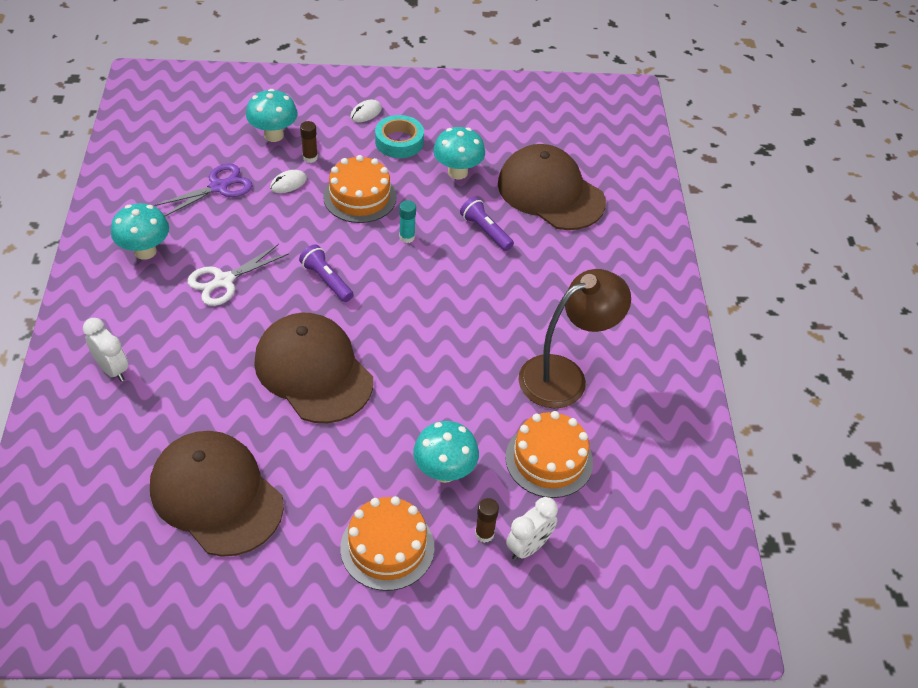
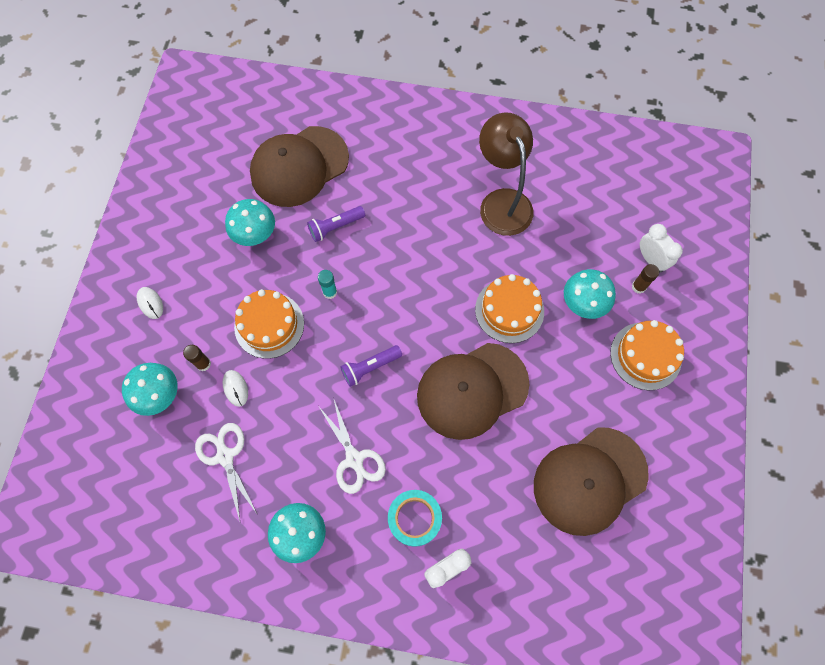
camera: 75 degrees left, 20 degrees up
purple scissors [154,163,253,216] -> white scissors [195,423,258,521]
turquoise tape [375,115,424,158] -> turquoise tape moved to [388,490,442,547]
orange cake [506,411,593,498] -> orange cake moved to [475,274,544,343]

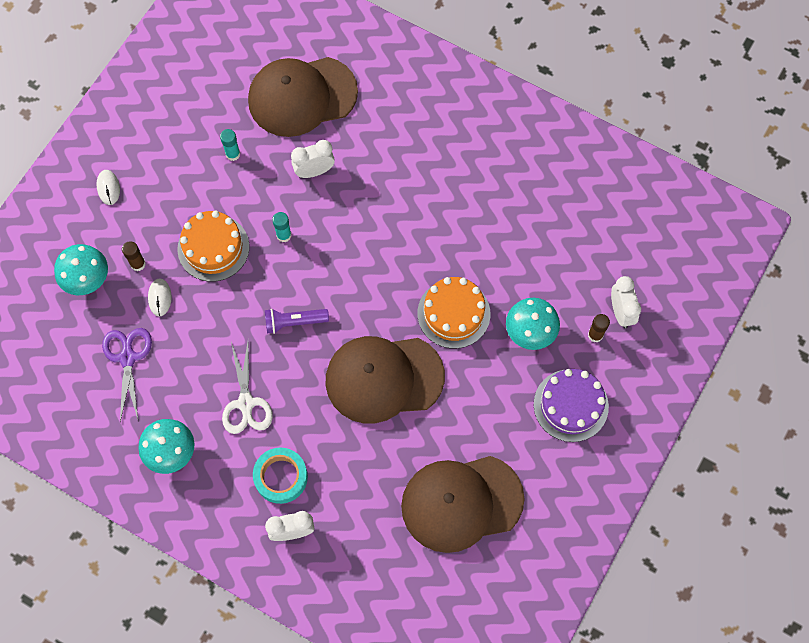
camera: 20 degrees right, 0 degrees up
white scissors [195,423,258,521] -> purple scissors [102,328,152,421]
turquoise mushroom [225,199,275,246] -> turquoise glue stick [220,129,240,161]
purple flashlight [307,206,365,242] -> white clock [291,140,335,178]
brown lamp [479,112,533,236] -> none
orange cake [610,320,684,390] -> purple cake [534,369,609,442]

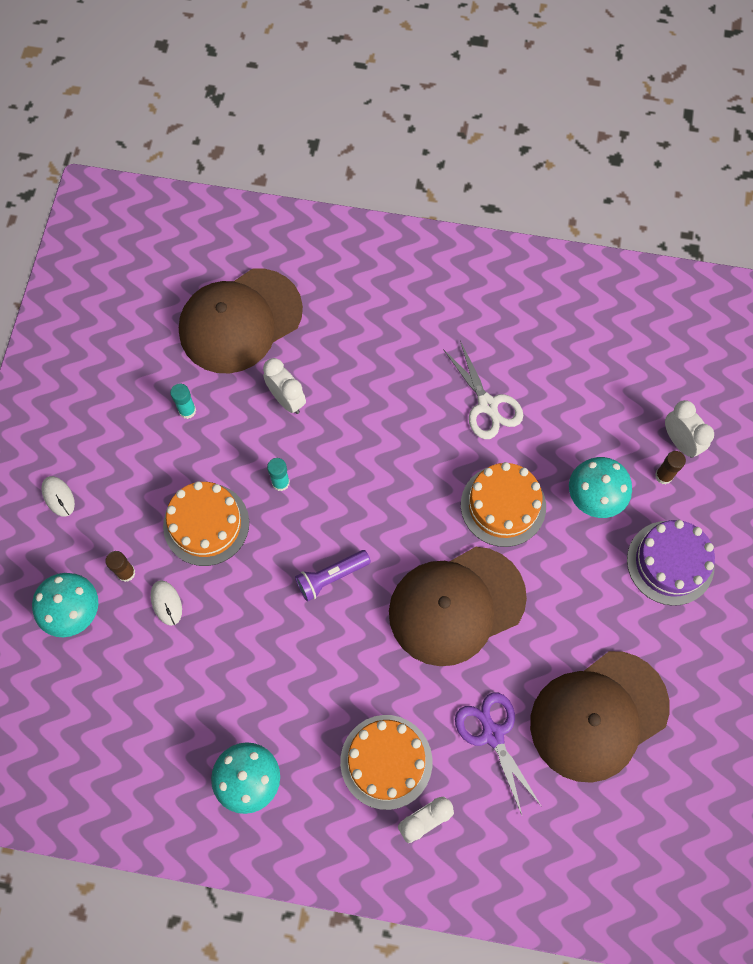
camera: 20 degrees left, 0 degrees up
purple scissors [102,328,152,421] -> purple scissors moved to [455,692,542,815]
white scissors [222,342,273,434] -> white scissors moved to [443,341,523,439]
turquoise tape [253,447,308,504] -> orange cake [340,715,432,810]
white clock [291,140,335,178] -> white clock turned 90 degrees clockwise [263,358,306,414]

